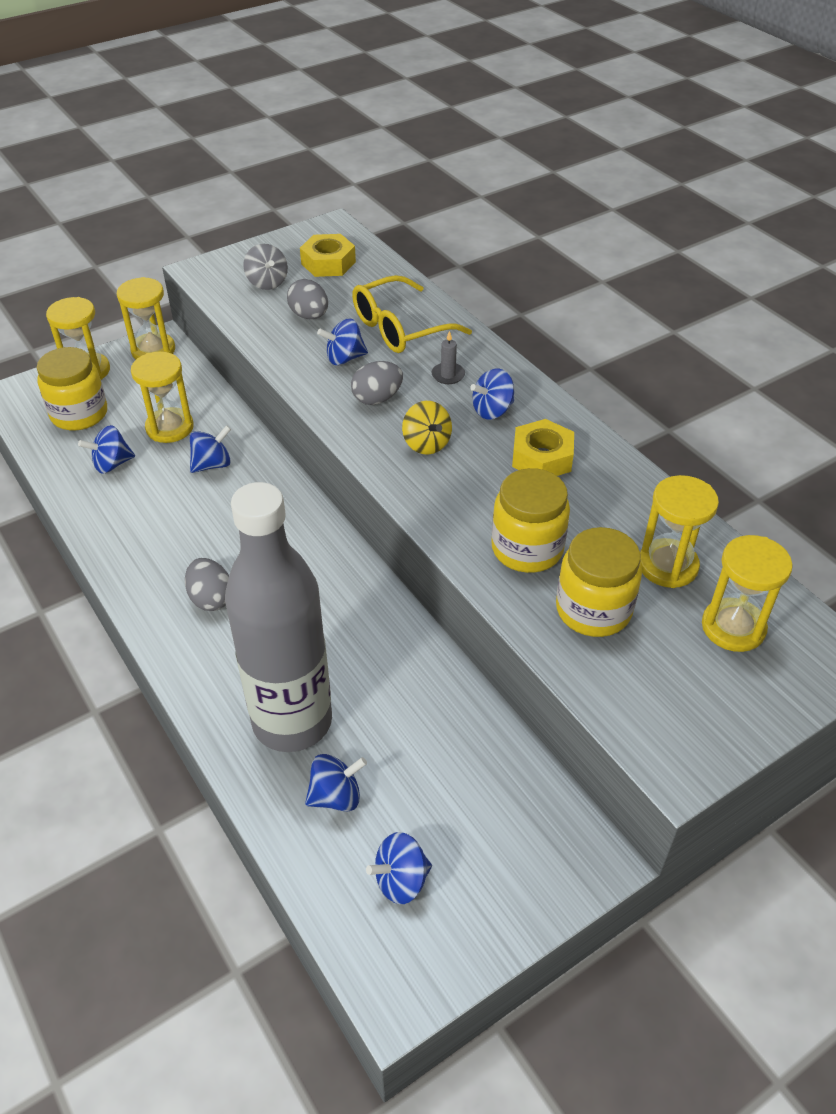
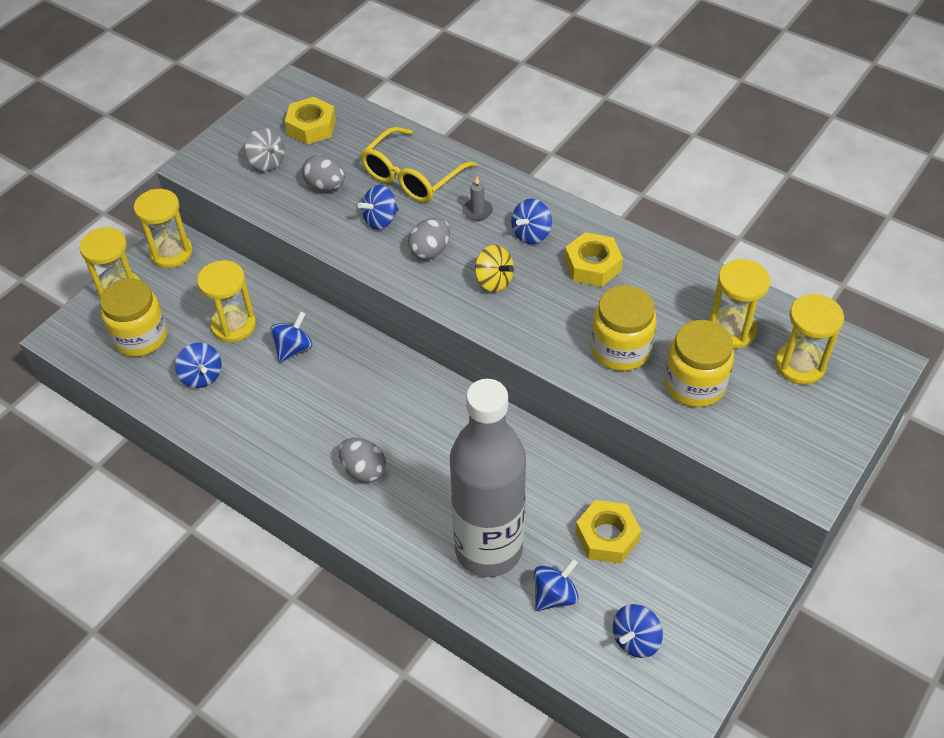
camera: 20 degrees left, 5 degrees up
blue spinning top [78,425,135,474] -> blue spinning top turned 75 degrees counterclockwise [175,343,222,388]
none -> yellow nut [575,500,641,564]

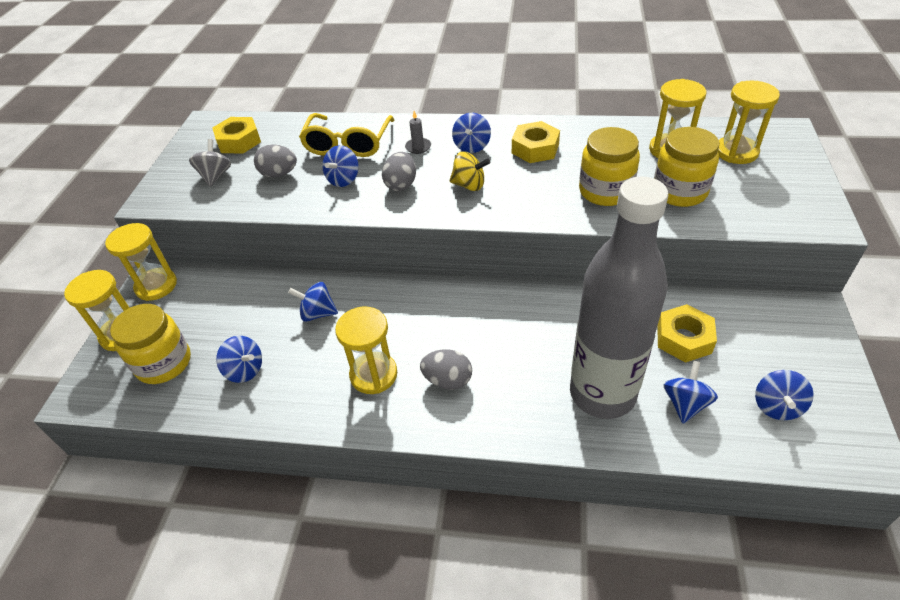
camera: 25 degrees left, 5 degrees down
yellow hourglass [197,260,256,342] -> yellow hourglass moved to [335,307,397,394]
grey spinning top [245,128,285,171] -> grey spinning top turned 105 degrees counterclockwise [189,139,231,187]
blue spinning top [271,311,312,363] -> blue spinning top turned 90 degrees counterclockwise [288,282,338,322]

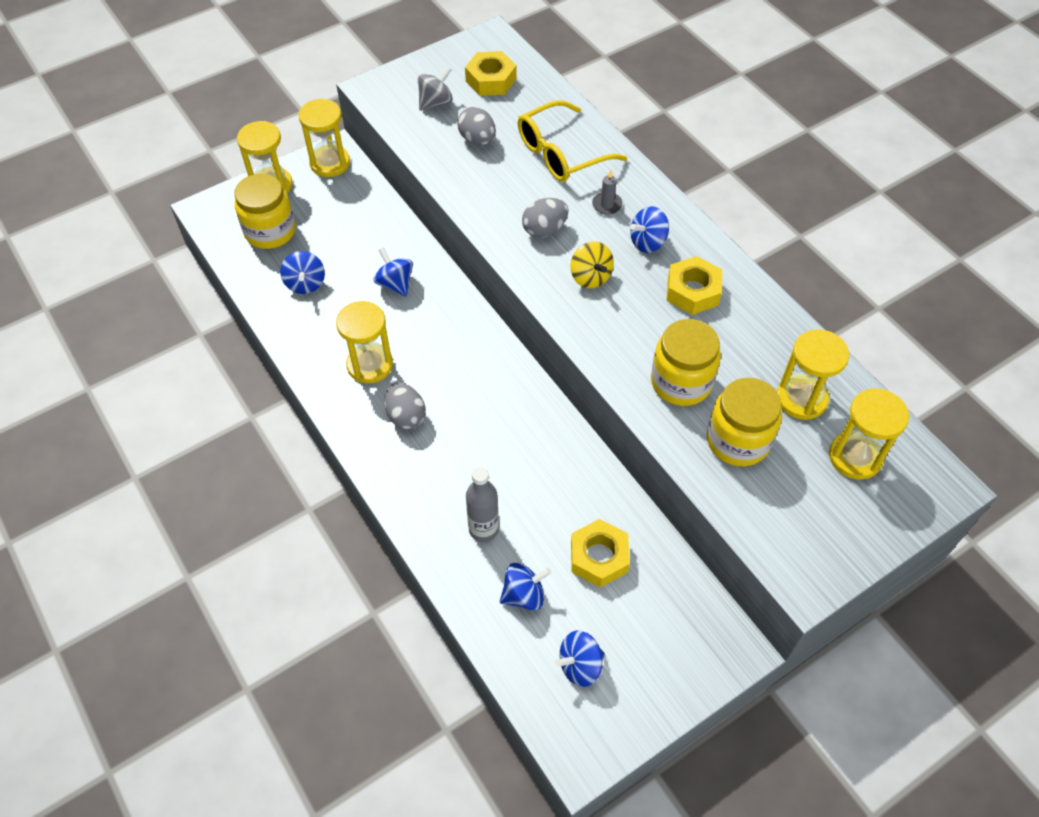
camera: 45 degrees right, 10 degrees up
blue spinning top [322,145,359,187] -> none
grey bottle [570,177,668,419] -> grey bottle [466,467,499,542], size x0.45

